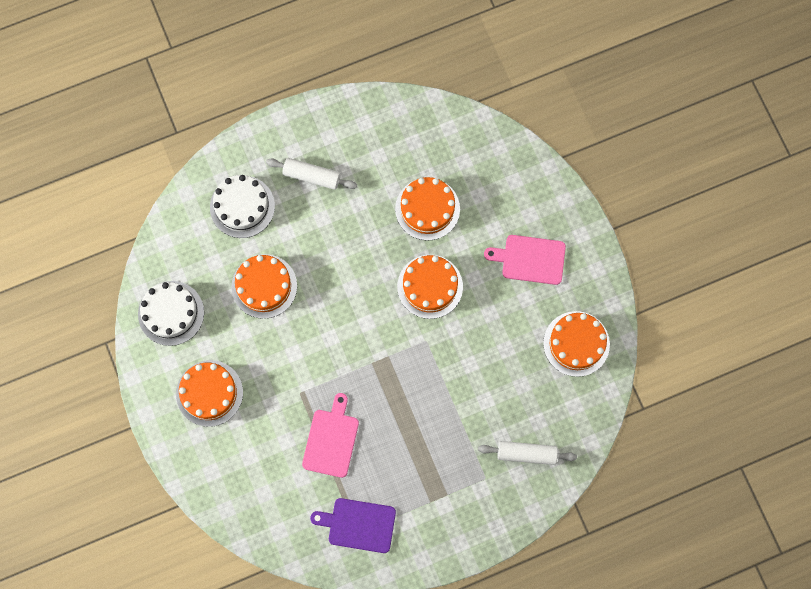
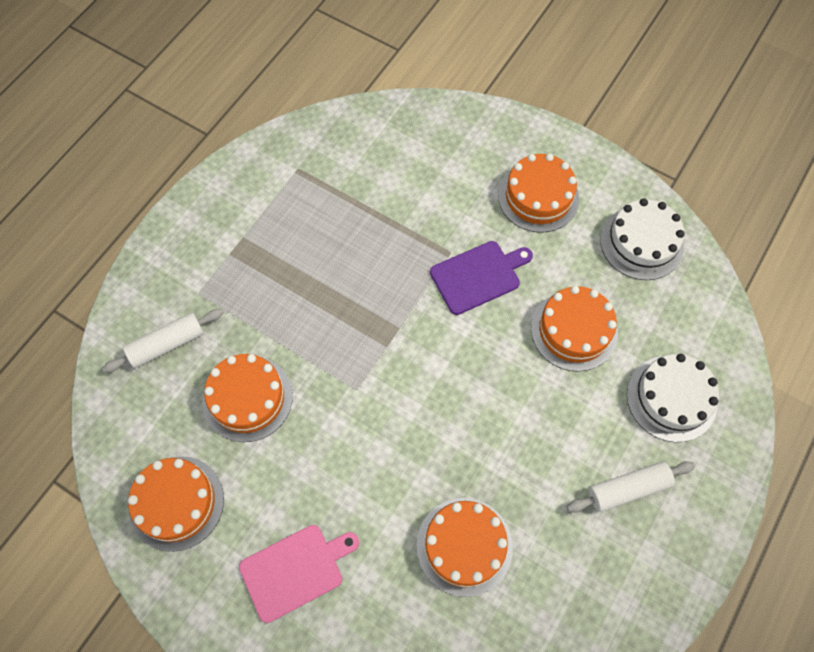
camera: 145 degrees right, 10 degrees down
pink cutting board [302,393,359,478] -> none
purple cutting board [310,498,396,553] -> purple cutting board moved to [430,241,533,315]
orange cake [397,255,463,319] -> orange cake moved to [203,354,293,442]

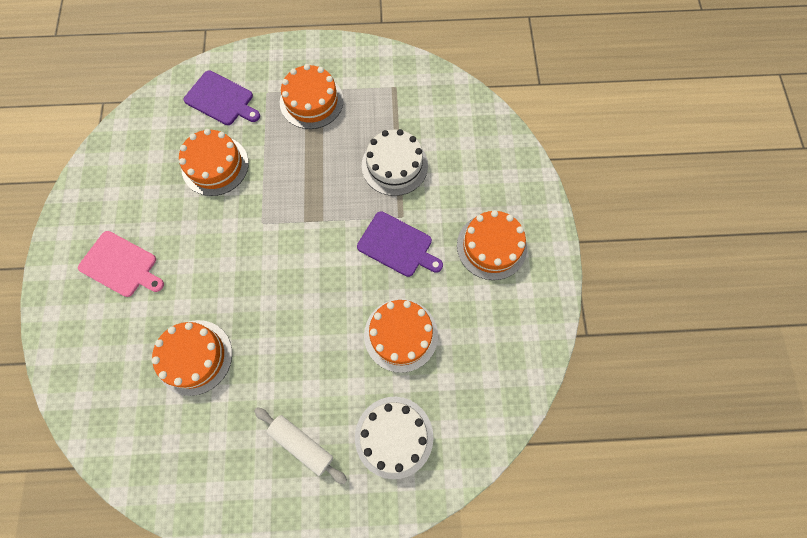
camera: 55 degrees right, 5 degrees up
white rolling pin [102,309,223,373] -> purple cutting board [184,71,260,125]
orange cake [128,456,224,552] -> orange cake moved to [280,64,344,129]
white cake [600,198,685,280] -> white cake moved to [362,129,428,196]

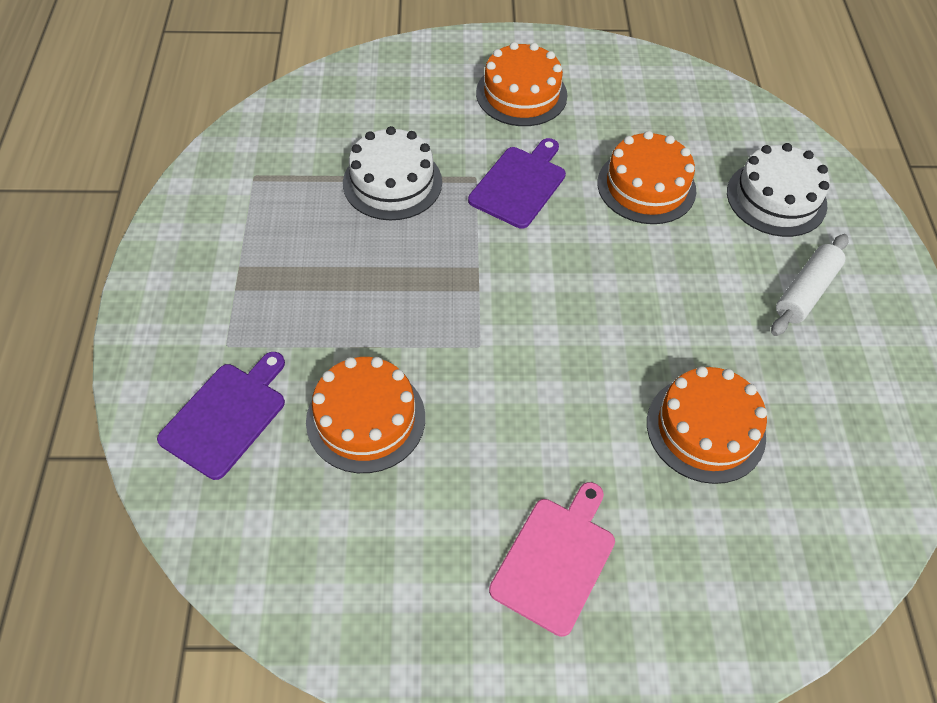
camera: 90 degrees left, 15 degrees down
orange cake [280,64,344,129] -> none

